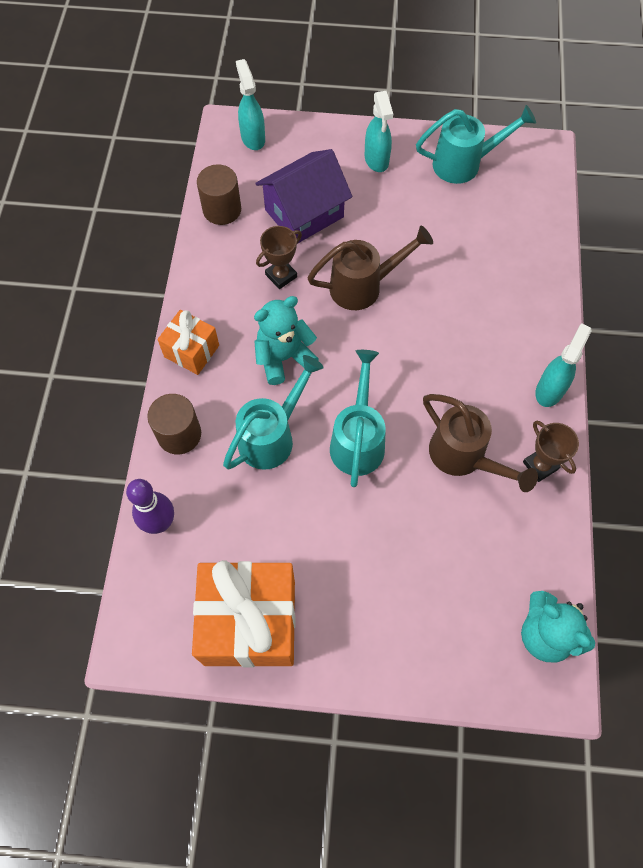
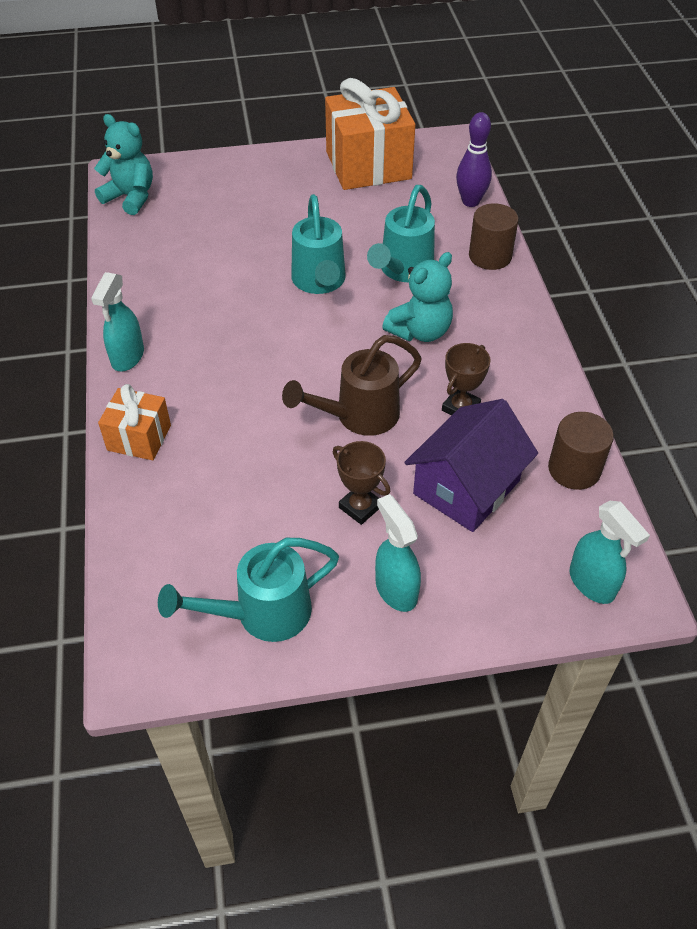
camera: 165 degrees right, 15 degrees down
orange gift [158,310,219,375] -> orange gift moved to [98,384,171,460]
brown watering can [423,394,538,492] -> none
brown trophy [523,420,579,482] -> brown trophy moved to [333,441,390,525]

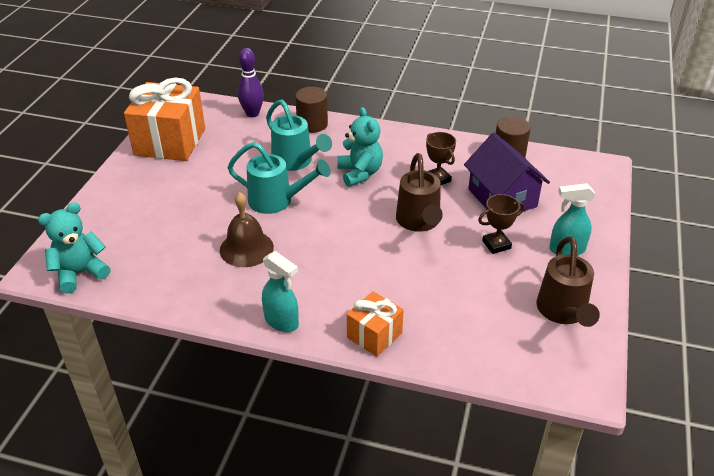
camera: 65 degrees left, 10 degrees down
turquoise watering can [158,538,339,642] -> brown watering can [536,236,600,327]
turquoise spray bottle [569,501,650,604] -> none
none -> brown bell [220,192,274,267]

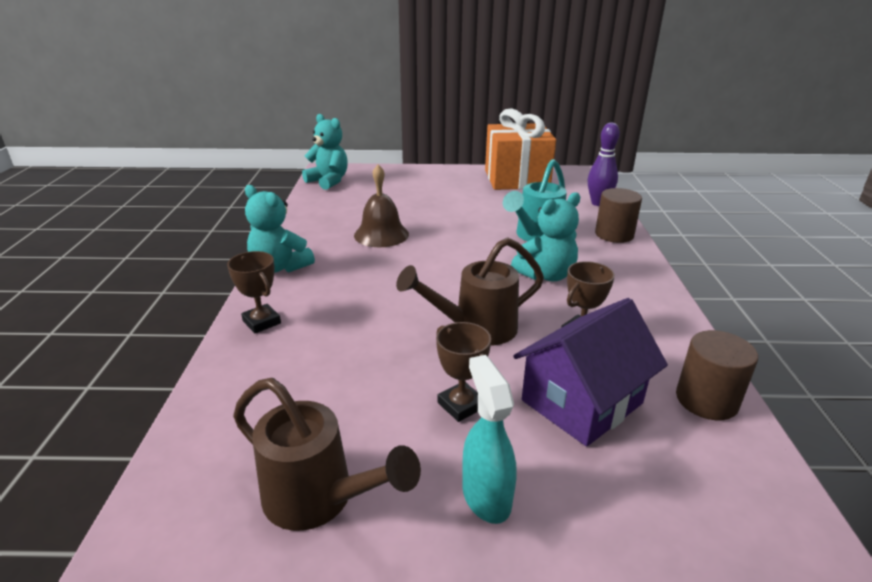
camera: 75 degrees right, 10 degrees down
turquoise watering can [227,142,331,214] -> none
turquoise spray bottle [262,251,299,332] -> turquoise teddy bear [245,185,315,273]
orange gift [347,291,404,357] -> brown trophy [227,251,281,333]
brown watering can [536,236,600,327] -> brown watering can turned 135 degrees counterclockwise [233,378,421,531]

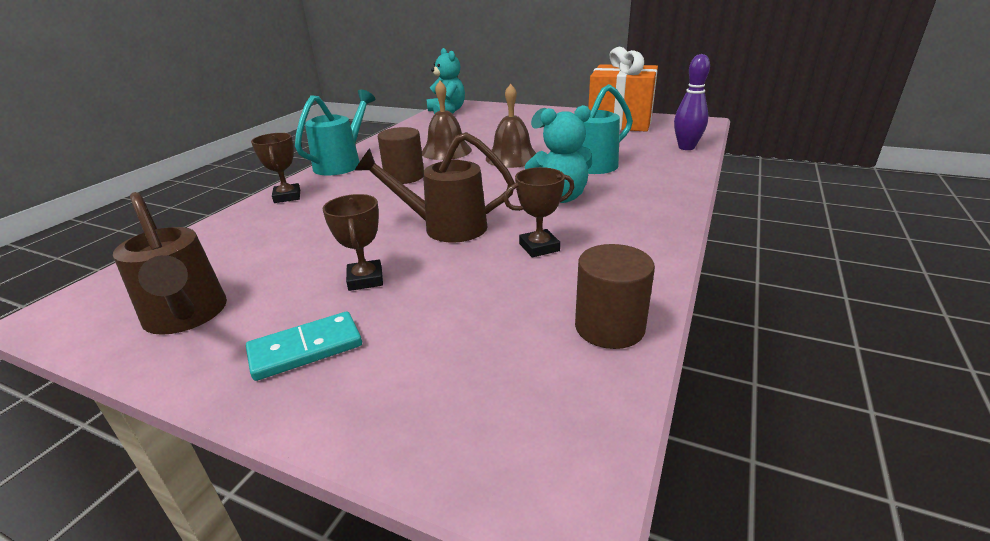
camera: 25 degrees right, 0 degrees up
turquoise teddy bear [245,185,315,273] -> turquoise watering can [295,89,375,175]
turquoise spray bottle [462,355,516,524] -> turquoise domino [246,311,362,381]
purple house [514,298,668,447] -> none
brown cylinder [595,188,642,243] -> brown cylinder moved to [378,127,424,184]
none -> brown bell [486,84,536,168]

